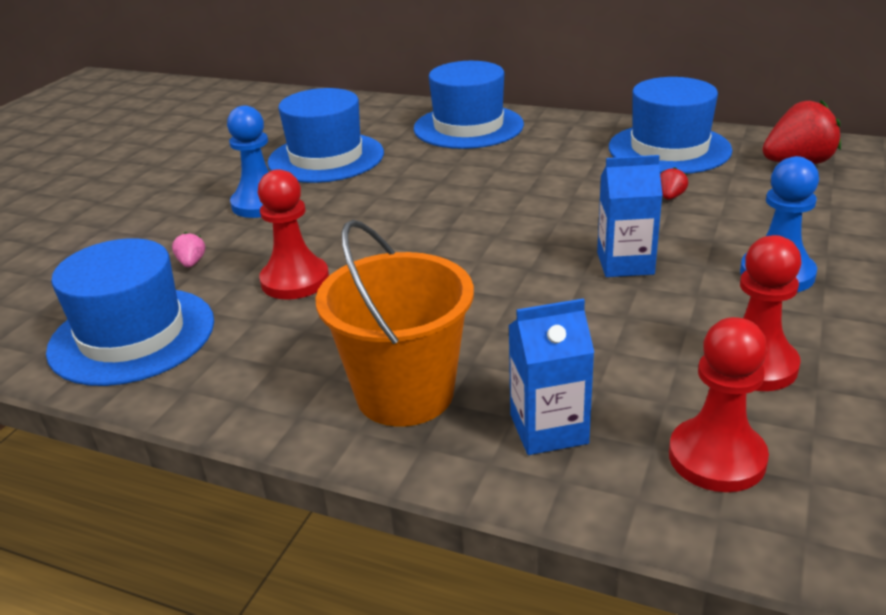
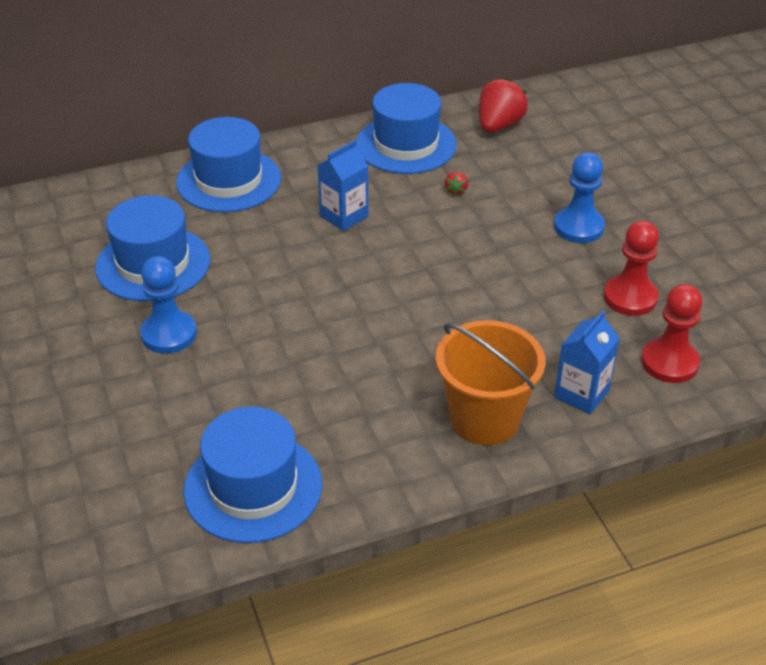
camera: 45 degrees left, 10 degrees up
pink strawberry [172,232,205,267] -> none
red pawn [258,169,329,299] -> none
blue carton [597,155,663,277] -> blue carton moved to [317,140,369,231]
red strawberry [660,167,688,200] -> red strawberry turned 150 degrees counterclockwise [445,172,468,195]

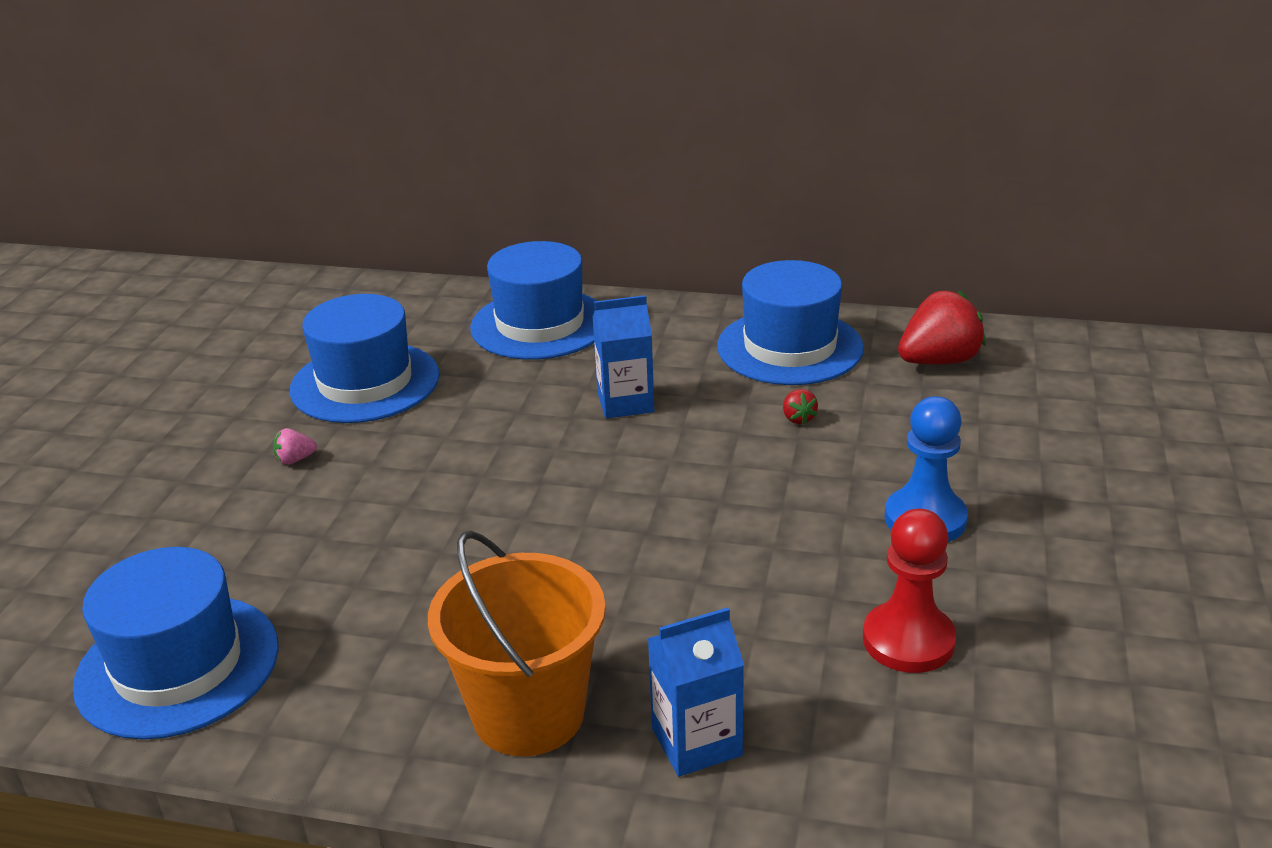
camera: 35 degrees right, 10 degrees down
blue pawn [140,256,197,354] -> pink strawberry [273,428,317,465]
red strawberry [445,172,468,195] -> red strawberry turned 60 degrees counterclockwise [783,389,818,425]
red pawn [641,284,702,383] -> none

